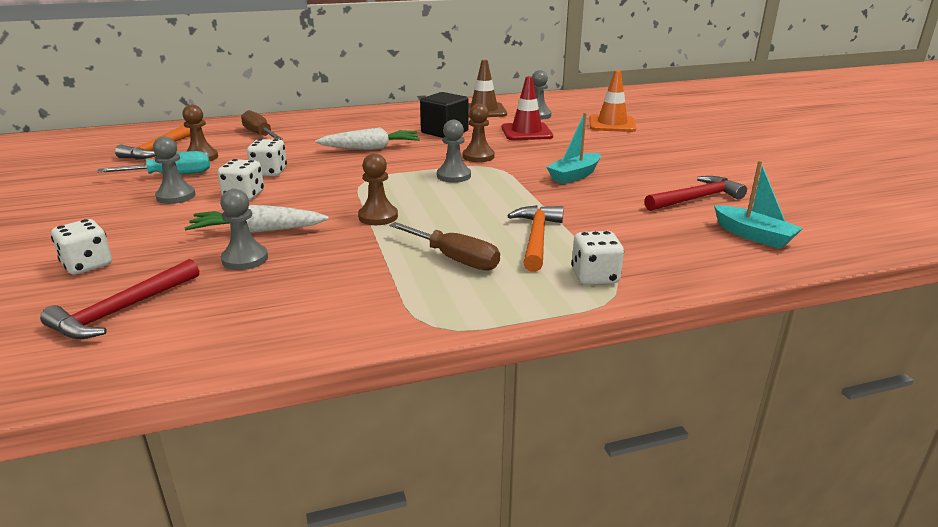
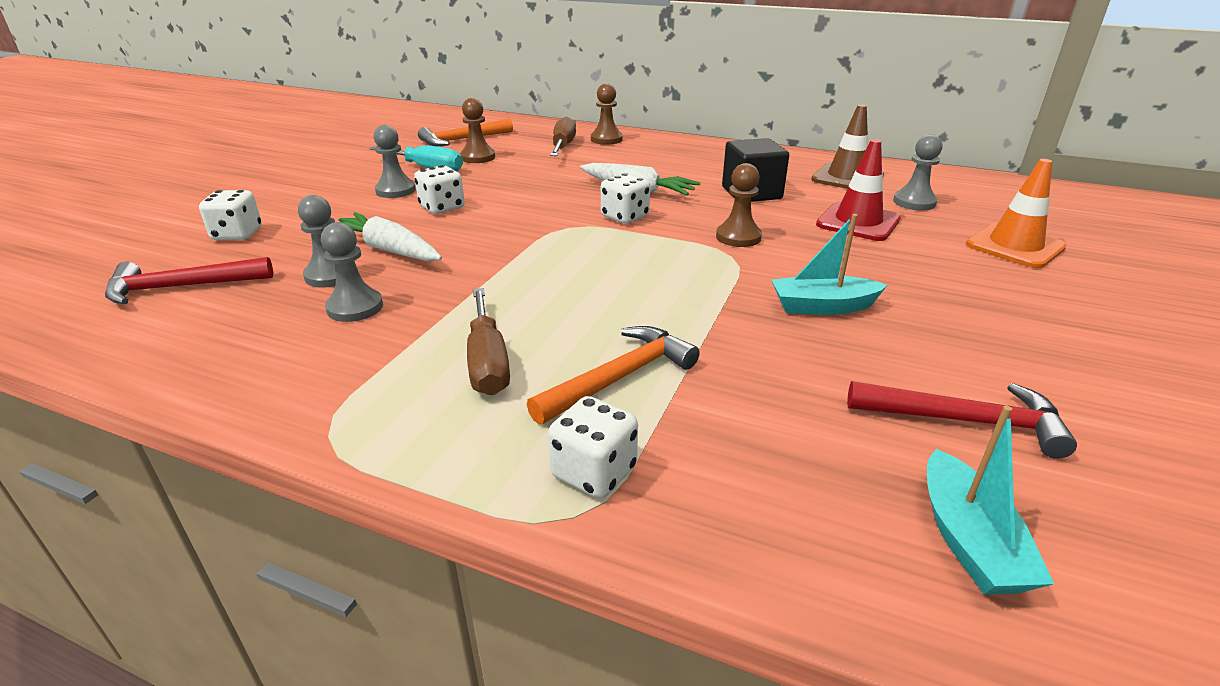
camera: 40 degrees right, 5 degrees up
white dice [247,139,287,176] -> white dice moved to [601,173,650,224]
brown pawn [358,153,398,225] -> brown pawn moved to [591,83,623,145]
grey pawn [437,120,471,183] -> grey pawn moved to [321,222,383,322]

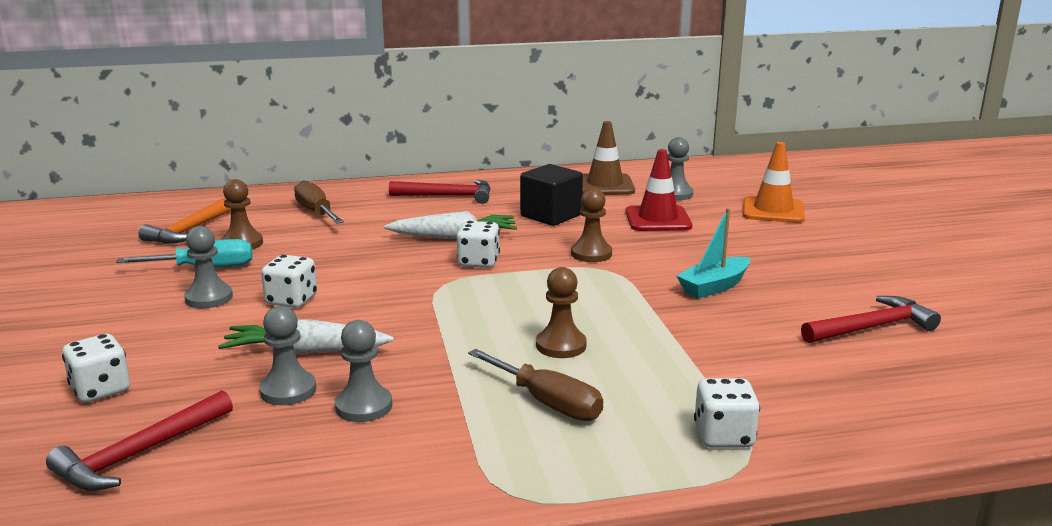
camera: 35 degrees left, 10 degrees down
orange hammer [527,326,700,424] -> none
brown pawn [591,83,623,145] -> brown pawn moved to [536,267,587,358]
turquoise boat [927,406,1054,595] -> none
none -> red hammer [389,180,491,204]

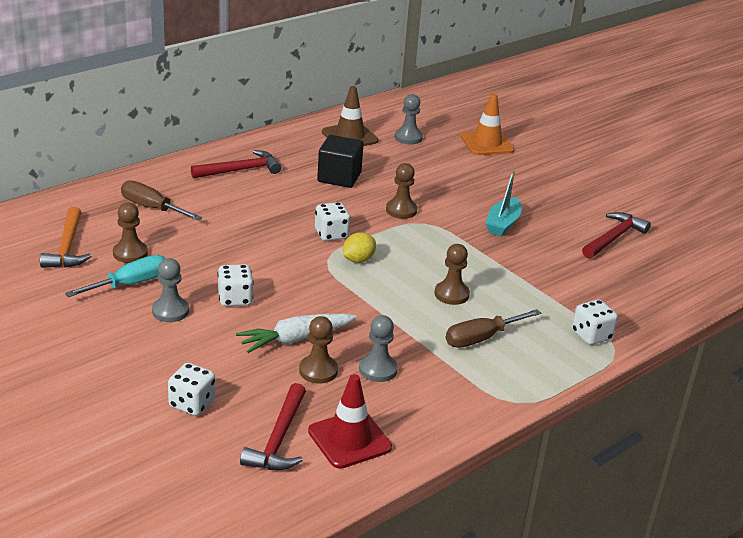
camera: 30 degrees left, 10 degrees up
grey pawn [259,306,316,405] -> brown pawn [299,316,338,383]
white carrot [385,211,517,239] -> none
brown screwdriver [468,349,603,421] -> brown screwdriver turned 135 degrees clockwise [446,309,541,348]
red traffic cone [625,149,692,231] -> red traffic cone moved to [308,374,392,469]
none -> yellow lemon [343,232,376,263]

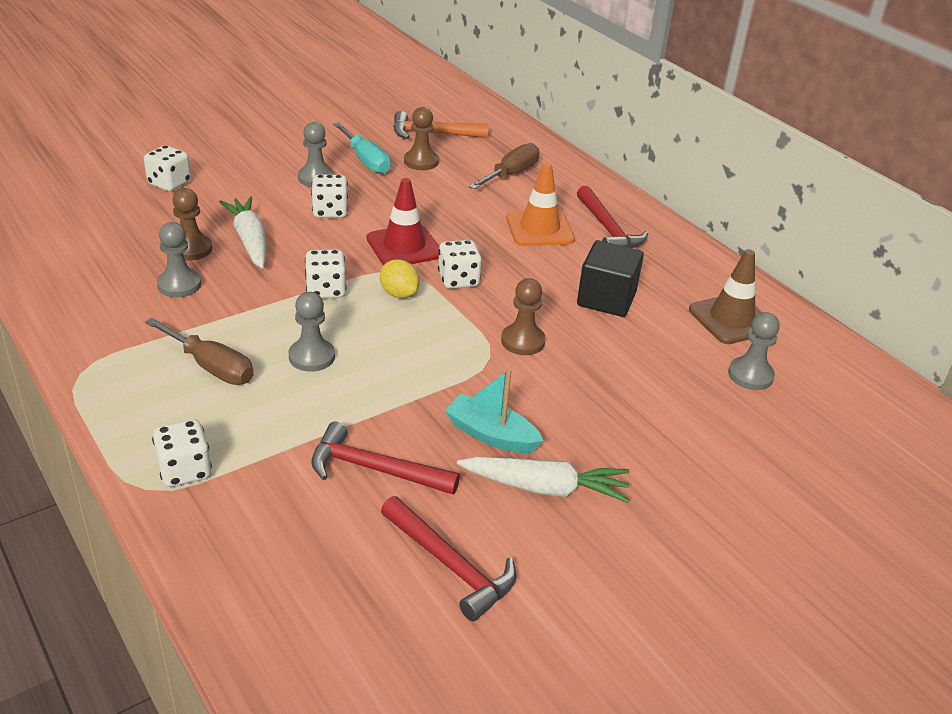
camera: 95 degrees right, 5 degrees up
red hammer [240,383,306,470] -> red hammer moved to [311,422,460,494]
red traffic cone [308,374,392,469] -> red traffic cone moved to [367,178,439,265]
brown pawn [434,244,470,305] -> grey pawn [289,292,335,372]
brown screwdriver [446,309,541,348] -> brown screwdriver turned 150 degrees clockwise [145,318,254,385]
orange traffic cone [461,93,514,155] -> orange traffic cone moved to [506,162,575,246]
none -> white dice [305,249,347,298]
none -> white carrot [457,456,629,503]

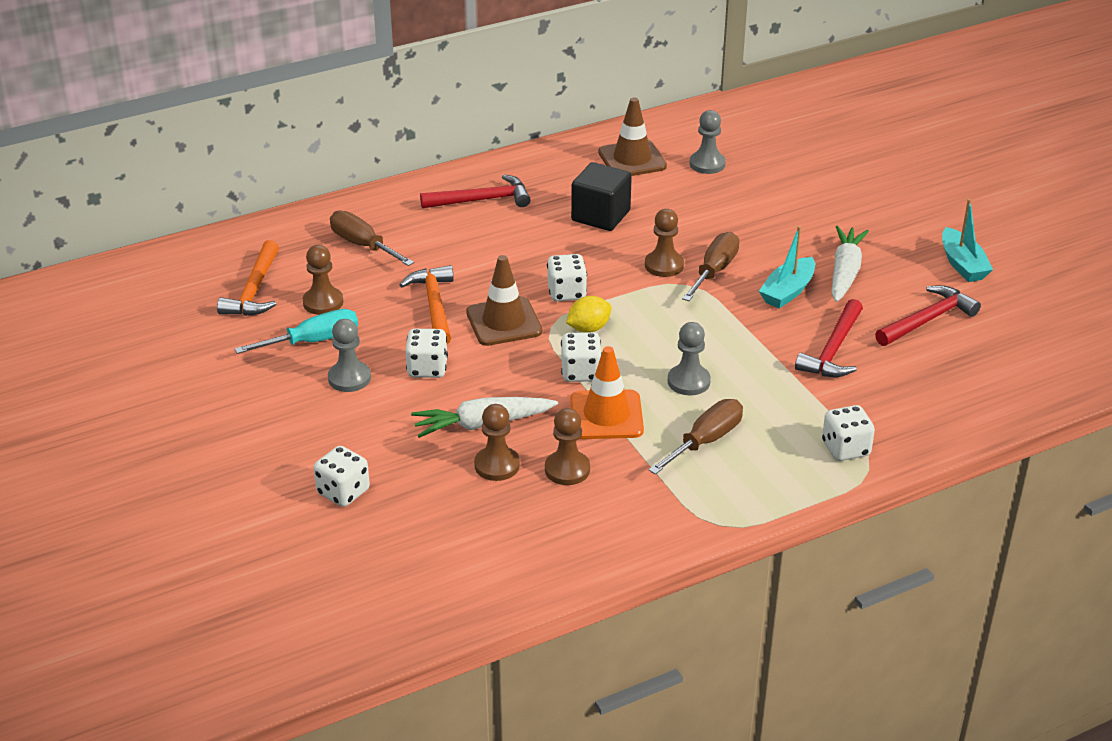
camera: 80 degrees left, 0 degrees up
grey pawn [157,222,201,297] -> brown pawn [545,408,590,485]
red traffic cone [367,178,439,265] -> brown traffic cone [466,255,542,346]
orange traffic cone [506,162,575,246] -> orange traffic cone moved to [571,346,644,439]
none -> orange hammer [400,265,454,344]
none -> brown screwdriver [682,232,739,301]
none -> turquoise boat [942,199,993,282]

